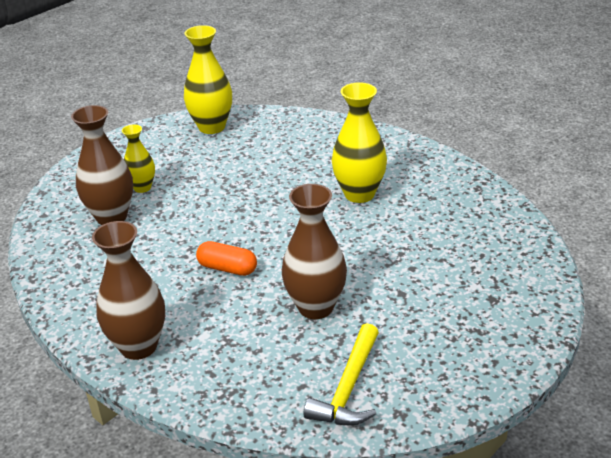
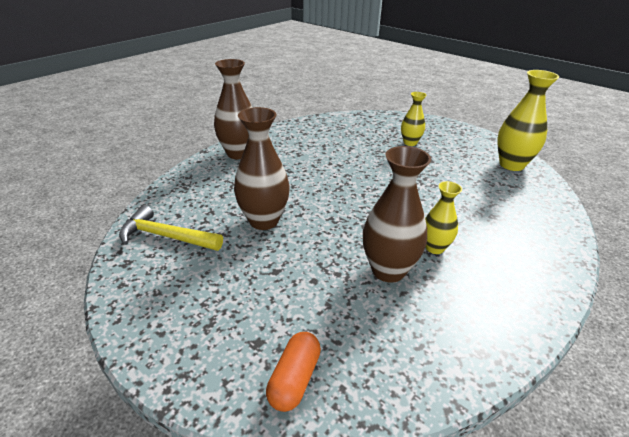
camera: 85 degrees right, 0 degrees up
brown vase [71,105,133,225] -> brown vase moved to [363,146,431,283]
orange capsule [196,241,257,276] -> orange capsule moved to [266,332,321,412]
yellow vase [332,82,387,203] -> yellow vase [425,181,462,254], size x0.60

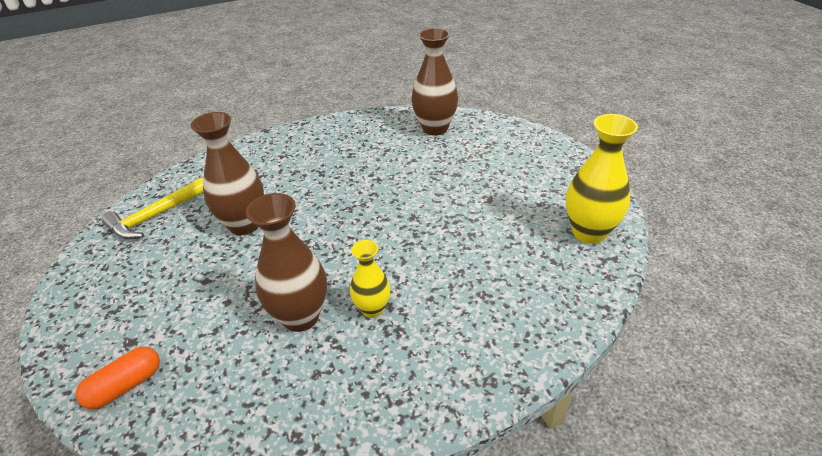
camera: 30 degrees right, 5 degrees up
yellow hammer [119,205,223,251] -> yellow hammer turned 90 degrees counterclockwise [102,178,203,240]
brown vase [214,59,252,159] -> brown vase moved to [412,28,458,136]
yellow vase [401,92,427,146] -> none

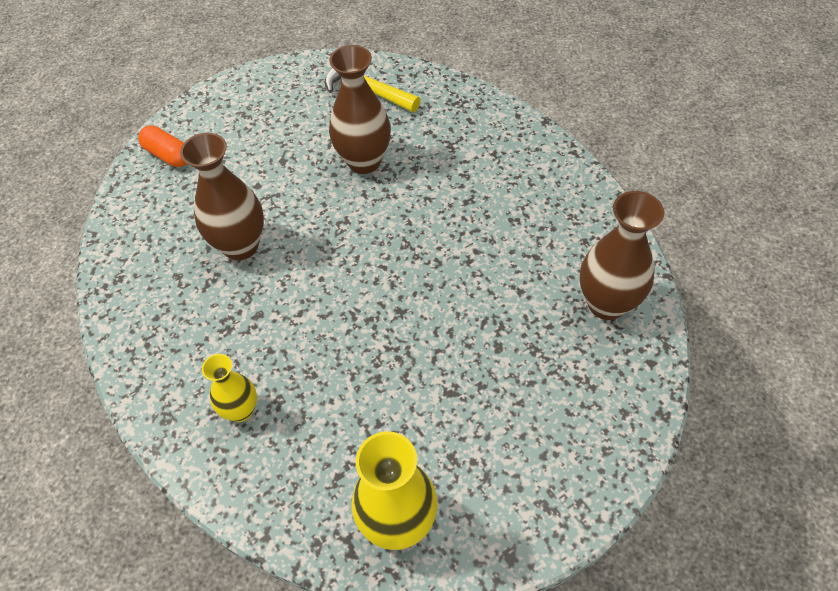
camera: 80 degrees right, 15 degrees up
yellow vase [350,240,390,318] -> yellow vase moved to [202,354,257,422]

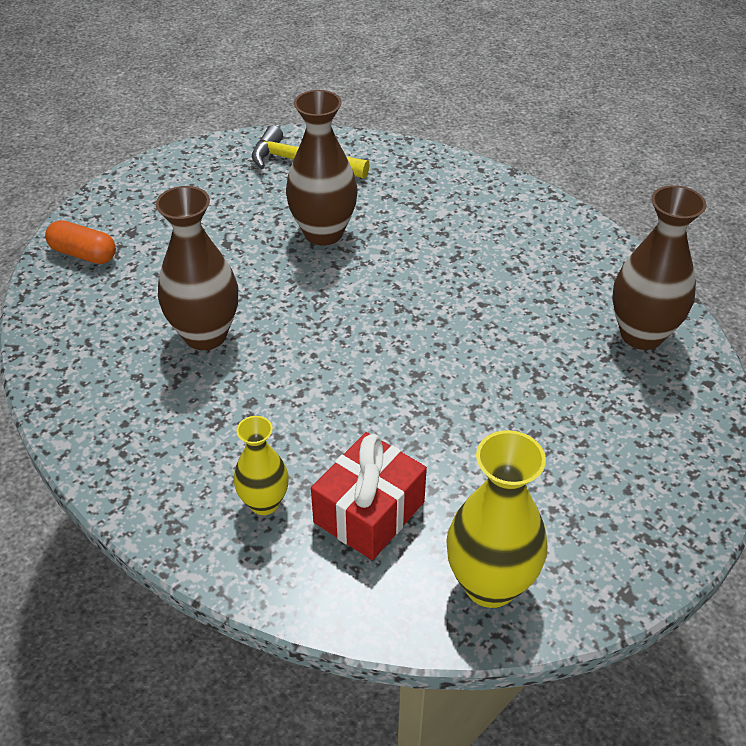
camera: 15 degrees left, 10 degrees down
none -> red gift [311,432,427,560]

